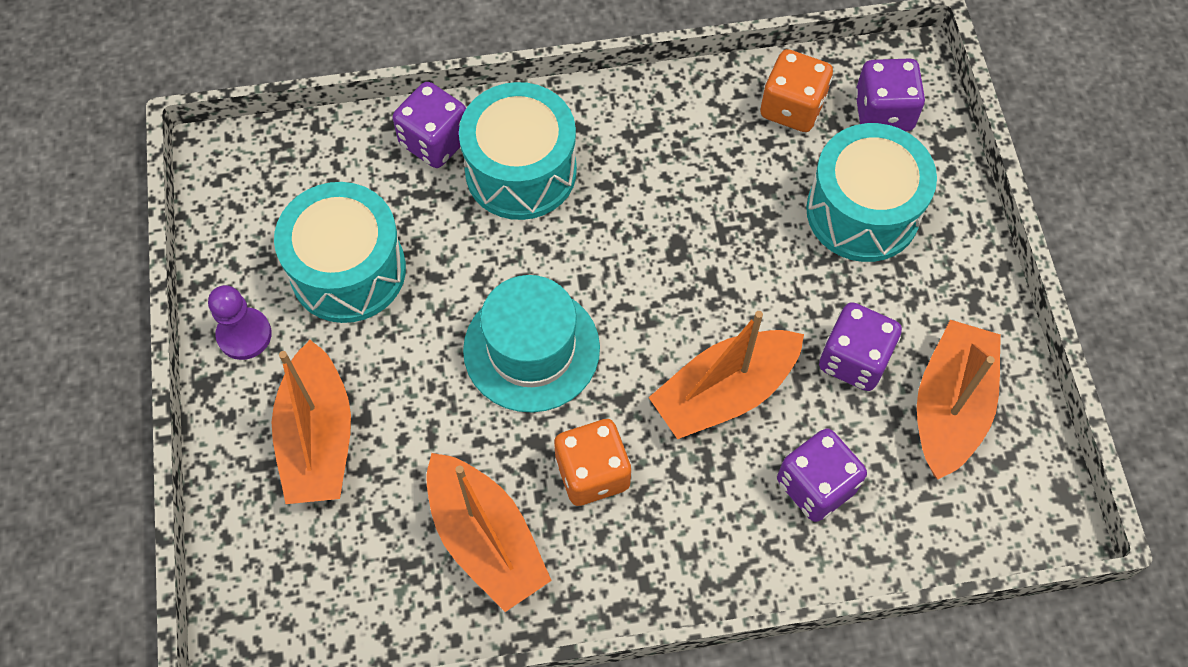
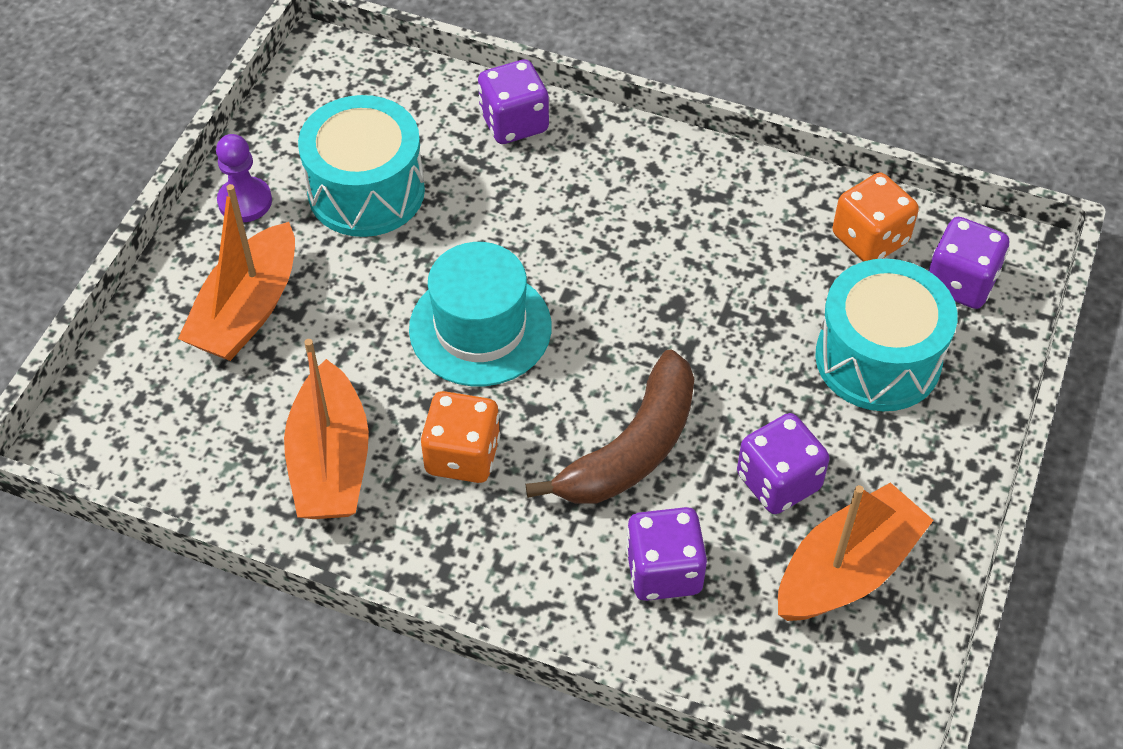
camera: 30 degrees right, 10 degrees down
turquoise drum [459,82,577,220] -> none
orange boat [649,311,804,439] -> brown banana [526,349,694,504]

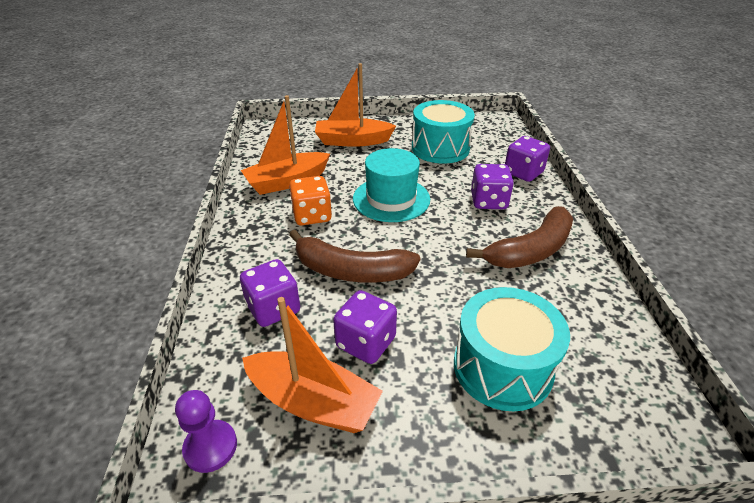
camera: 65 degrees right, 15 degrees down
purple pawn [216,134,272,222] -> purple pawn moved to [175,390,237,473]
orange dice [832,172,919,261] -> none
purple dice [929,217,1009,309] -> purple dice moved to [471,164,514,209]
none -> brown banana [466,206,573,268]

